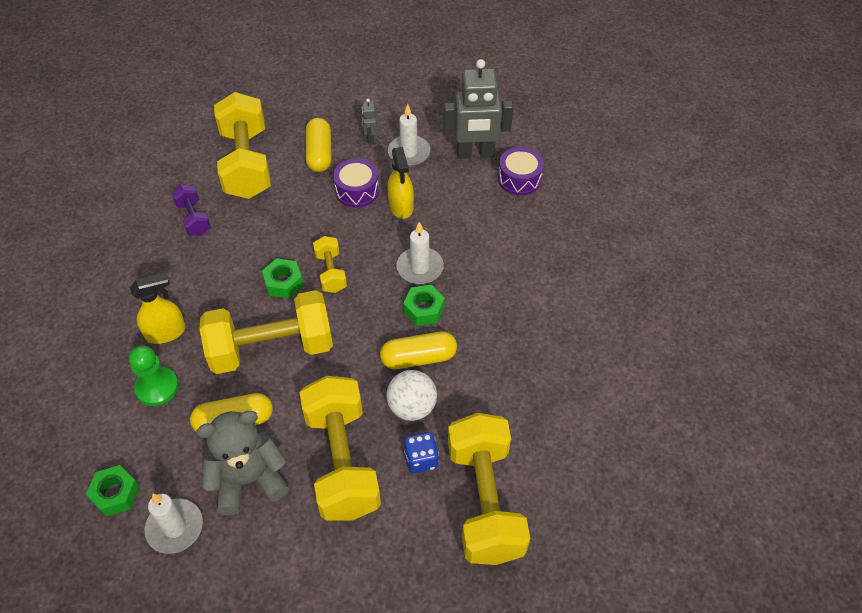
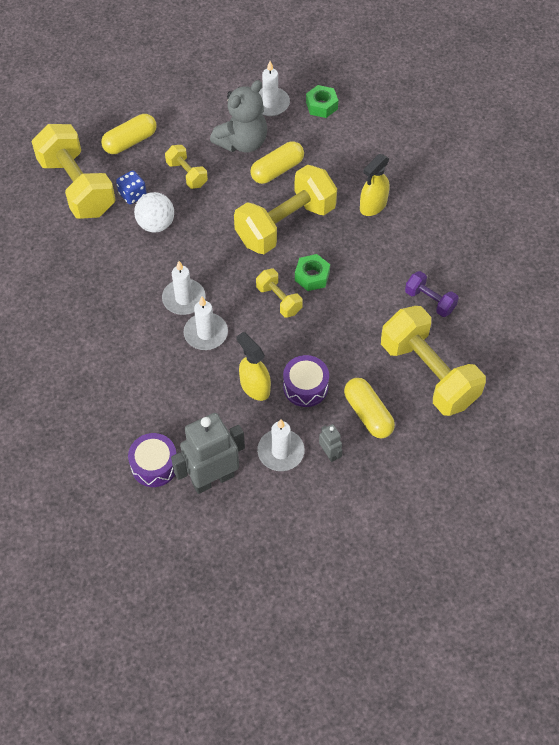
camera: 155 degrees right, 5 degrees up
green pawn [129,346,179,406] -> none
yellow dumbbell [300,376,381,520] -> yellow dumbbell [165,145,208,189], size x0.48
yellow capsule [380,331,457,369] -> yellow capsule moved to [101,114,157,154]
green nut [403,285,445,326] -> white candle [162,261,206,315]

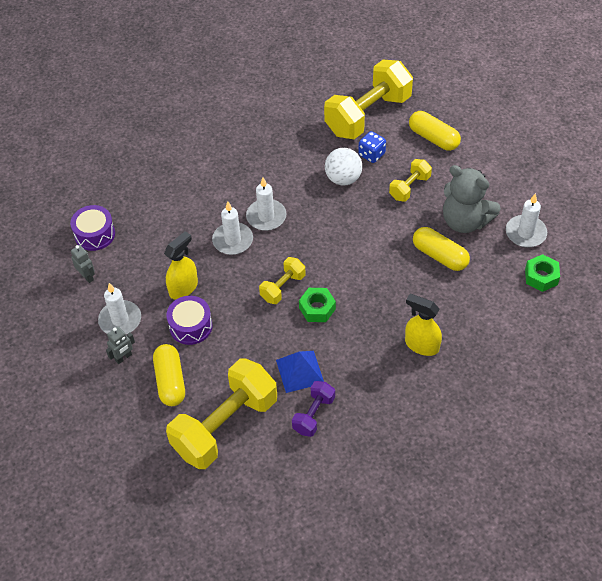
camera: 80 degrees right, 5 degrees down
grey robot [171,413,245,494] -> grey robot [71,245,95,283], size x0.45
yellow dumbbell [234,165,337,254] -> none
yellow capsule [344,378,395,438] -> yellow capsule turned 60 degrees counterclockwise [153,344,185,406]
none -> blue pyramid [276,351,324,393]

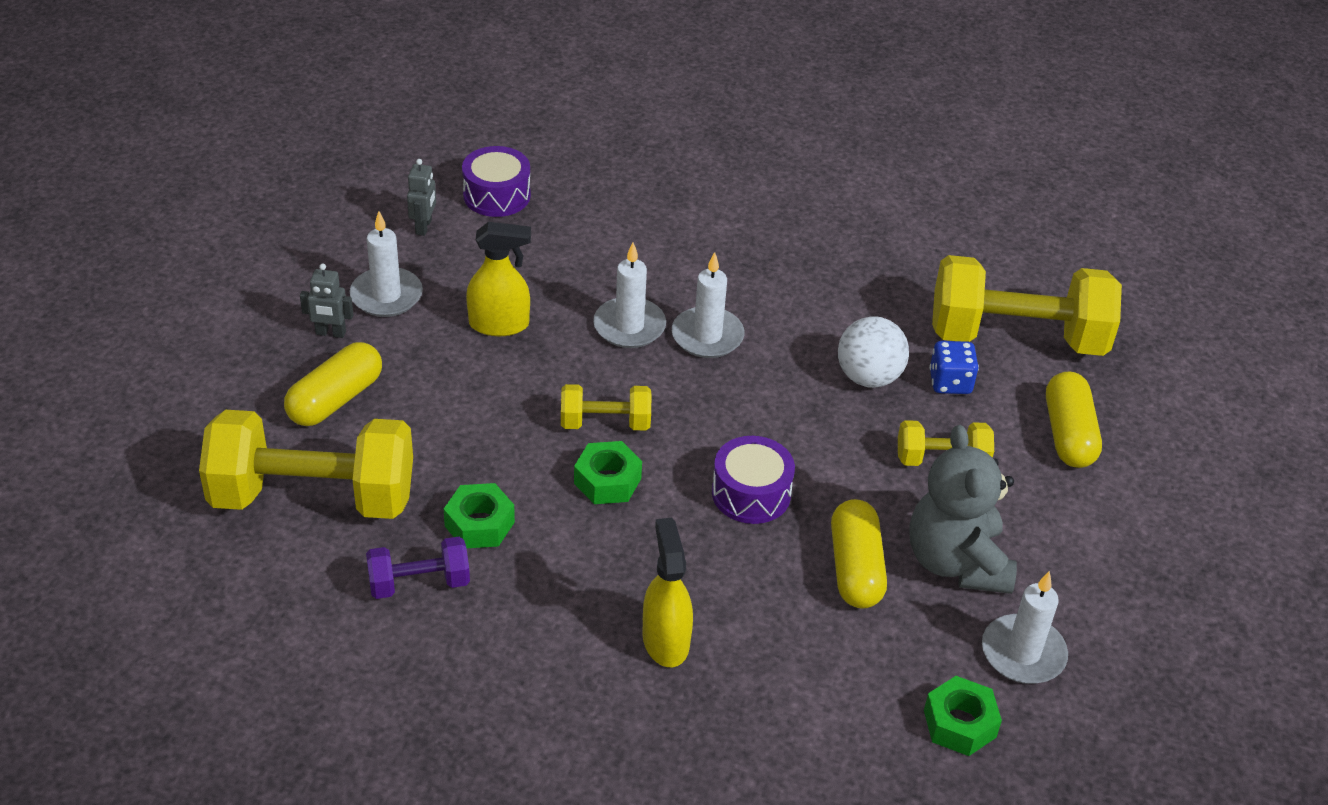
camera: 45 degrees right, 10 degrees down
purple drum [166,296,213,345] -> purple drum moved to [712,436,795,524]
blue pyramid [276,351,324,393] -> green nut [444,483,515,548]

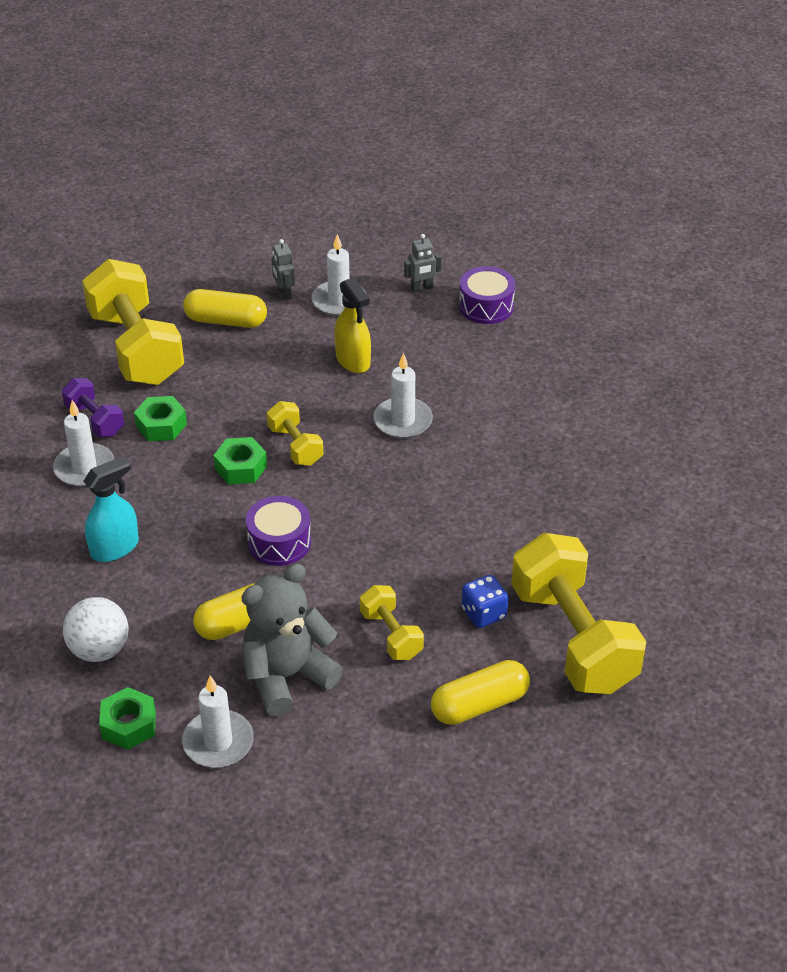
camera: 65 degrees right, 0 degrees up
yellow spray bottle [642,518,693,667] -> turquoise spray bottle [84,456,139,562]
white candle [672,252,744,358] -> white candle moved to [53,400,114,487]
white ball [838,316,909,388] -> white ball moved to [63,597,128,662]

